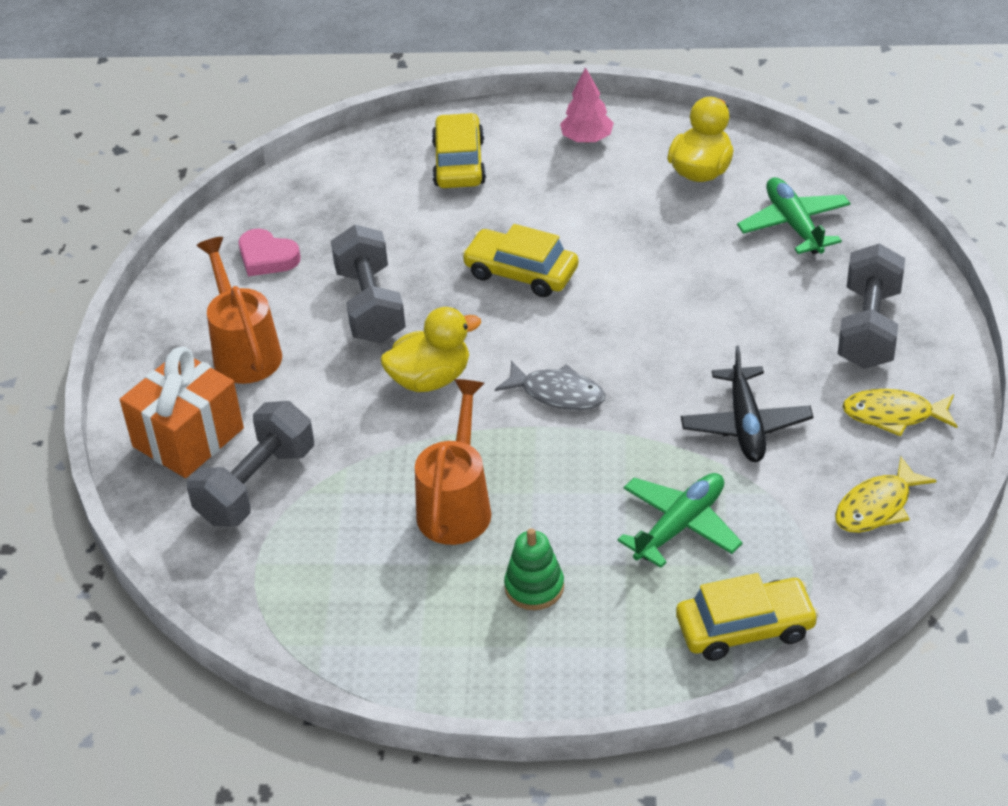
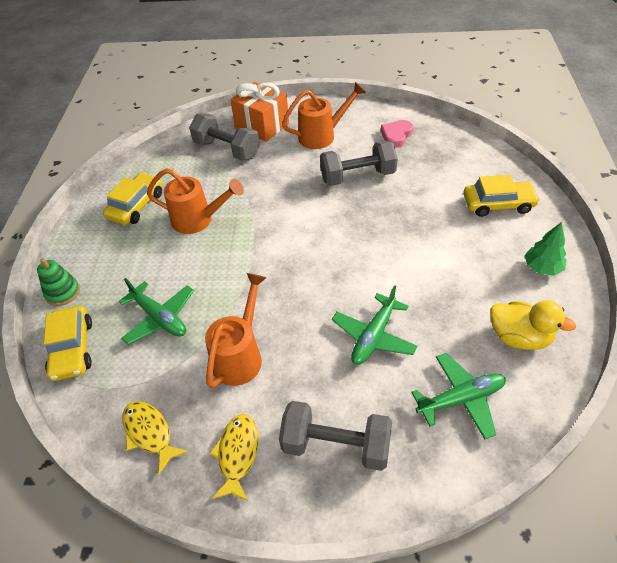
camera: 90 degrees right, 5 degrees up
yellow duck [381,307,481,392] -> none
yellow car [462,224,579,297] -> yellow car moved to [103,173,163,225]
grey fish [495,361,606,410] -> none
green stacking toy [504,528,564,610] -> green stacking toy moved to [37,258,80,306]
pink tree [560,67,614,143] -> green tree [525,222,567,276]
black plane [681,346,813,462] -> orange watering can [205,273,267,388]
none -> green plane [332,285,418,365]

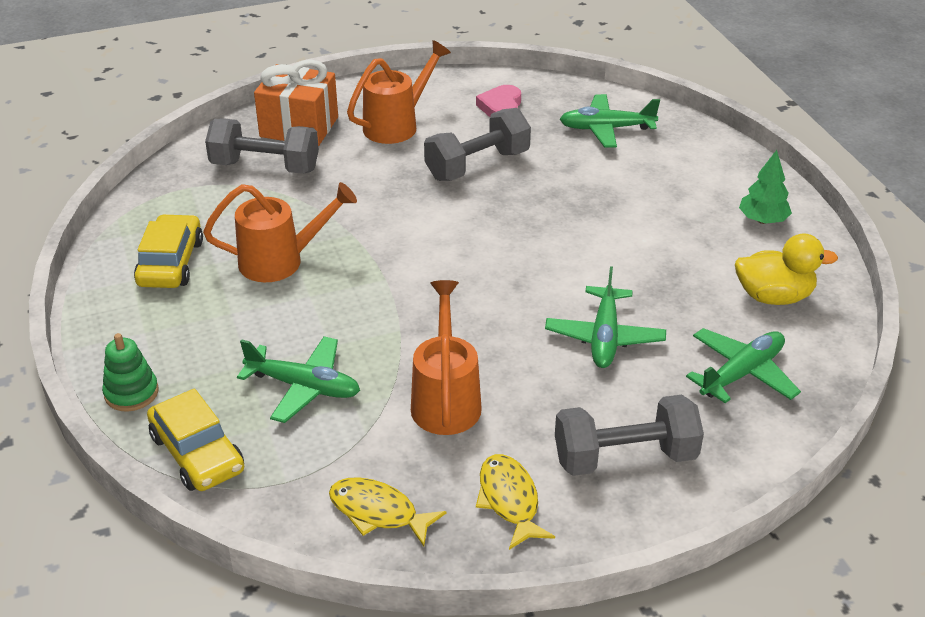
camera: 25 degrees left, 10 degrees down
yellow car [464,175,540,217] -> none
none -> green plane [560,94,660,148]

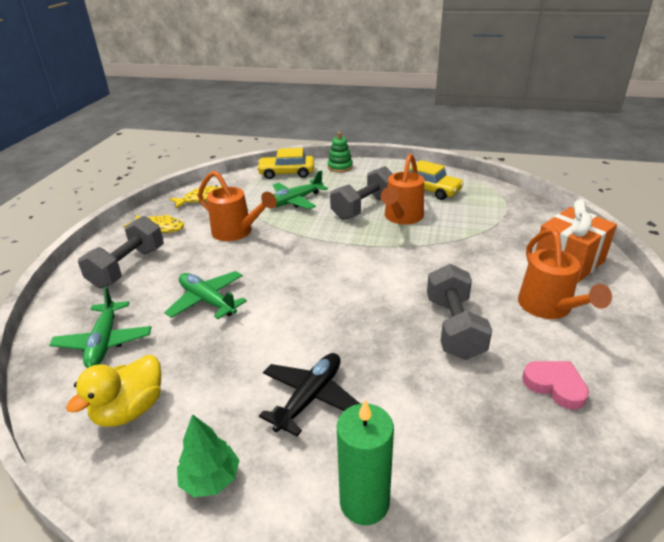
camera: 125 degrees right, 5 degrees down
grey dumbbell [205,118,319,174] -> grey dumbbell moved to [330,166,393,220]
green plane [560,94,660,148] -> none
none -> black plane [259,353,360,437]
none -> green candle [337,399,394,525]

